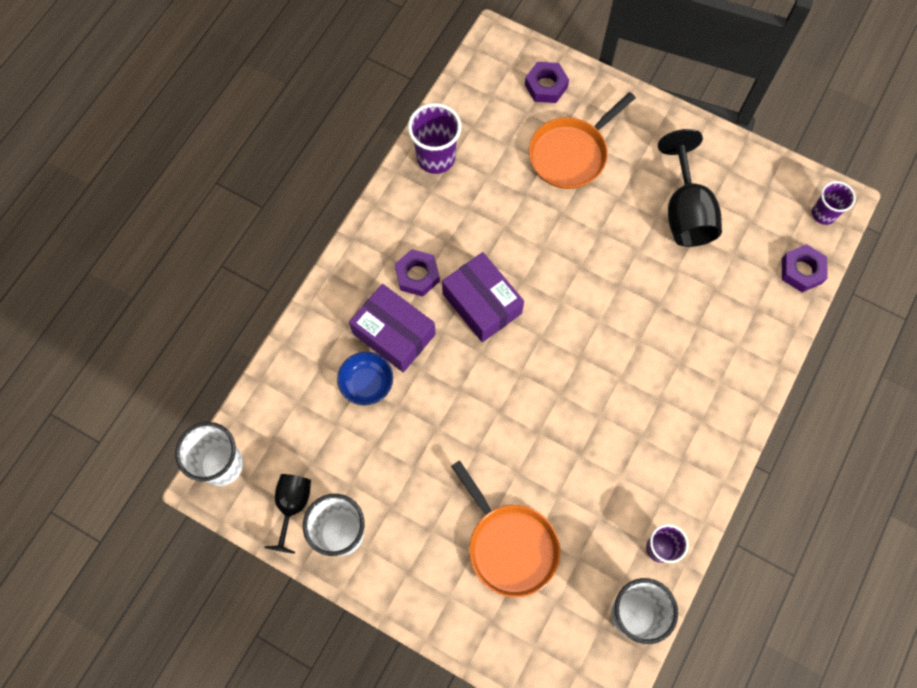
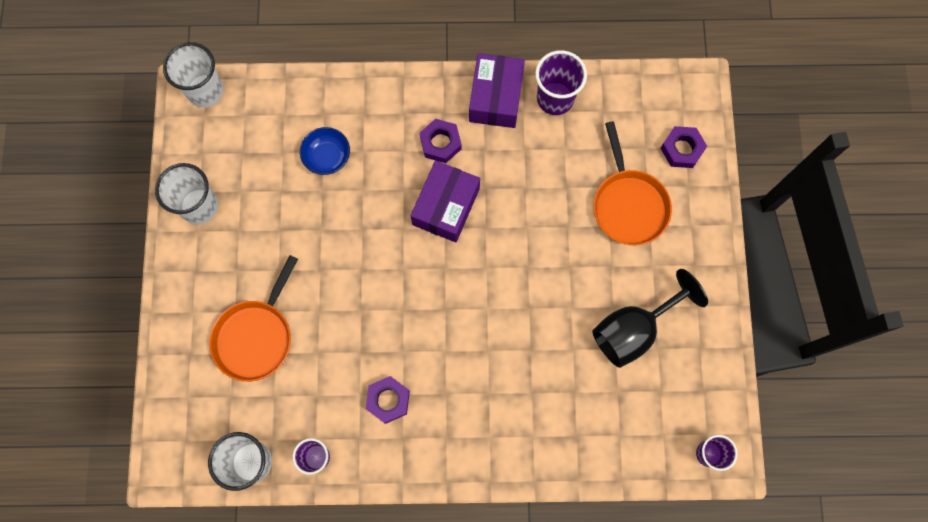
camera: 60 degrees right, 5 degrees up
black goblet [264,474,311,554] -> none
purple box [349,284,436,372] -> purple box moved to [469,53,525,128]
orange pan [529,92,636,189] -> orange pan turned 120 degrees counterclockwise [593,121,672,245]
purple nut [782,244,828,292] -> purple nut moved to [366,376,410,424]

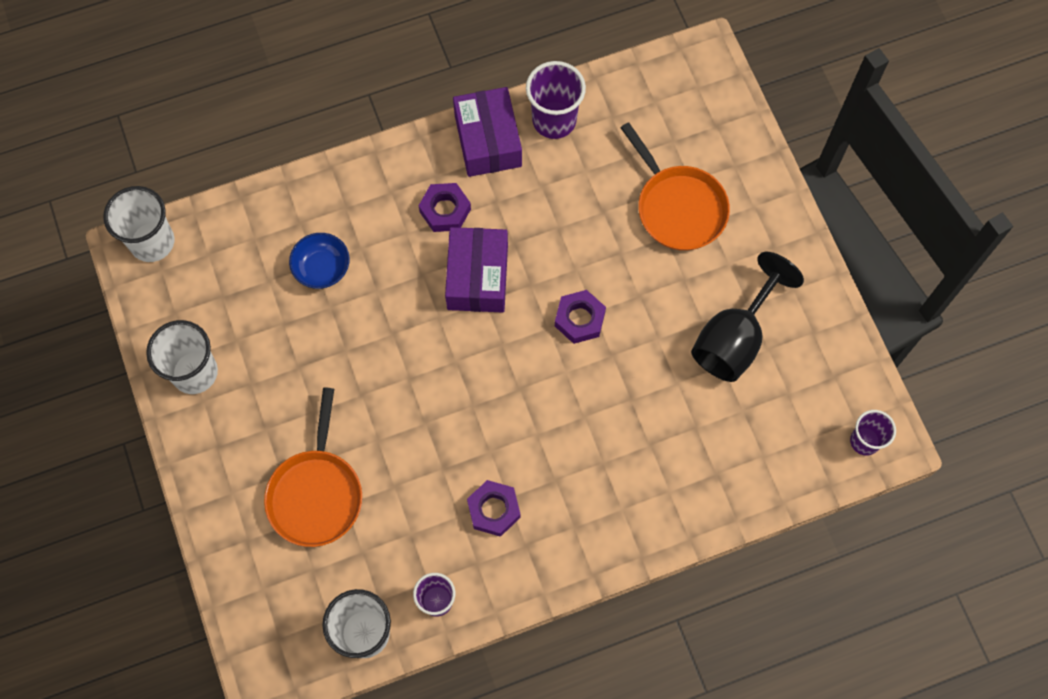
camera: 20 degrees left, 5 degrees down
purple nut [661,126,707,168] -> purple nut moved to [555,290,606,344]

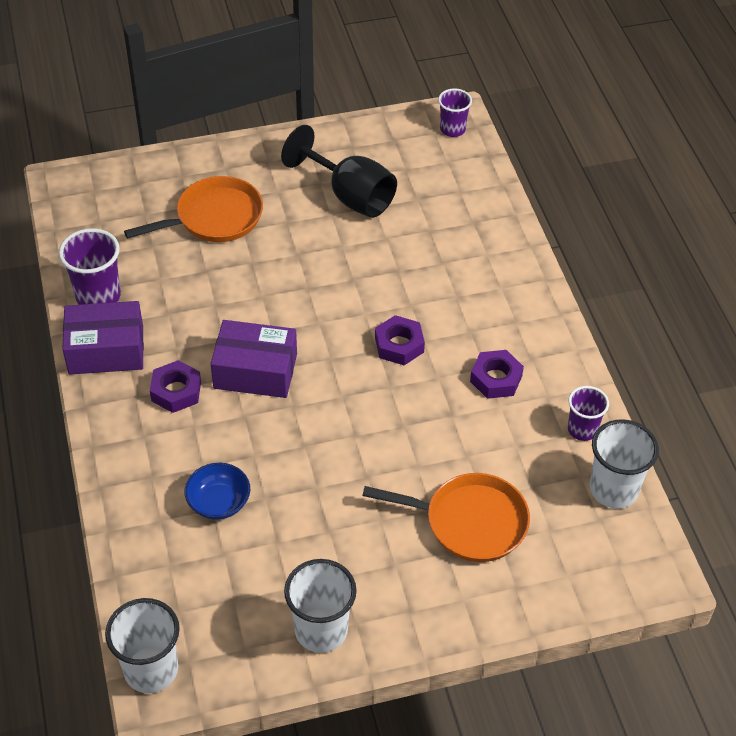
camera: 85 degrees left, 20 degrees down
purple nut [555,290,606,344] -> purple nut moved to [375,315,425,365]

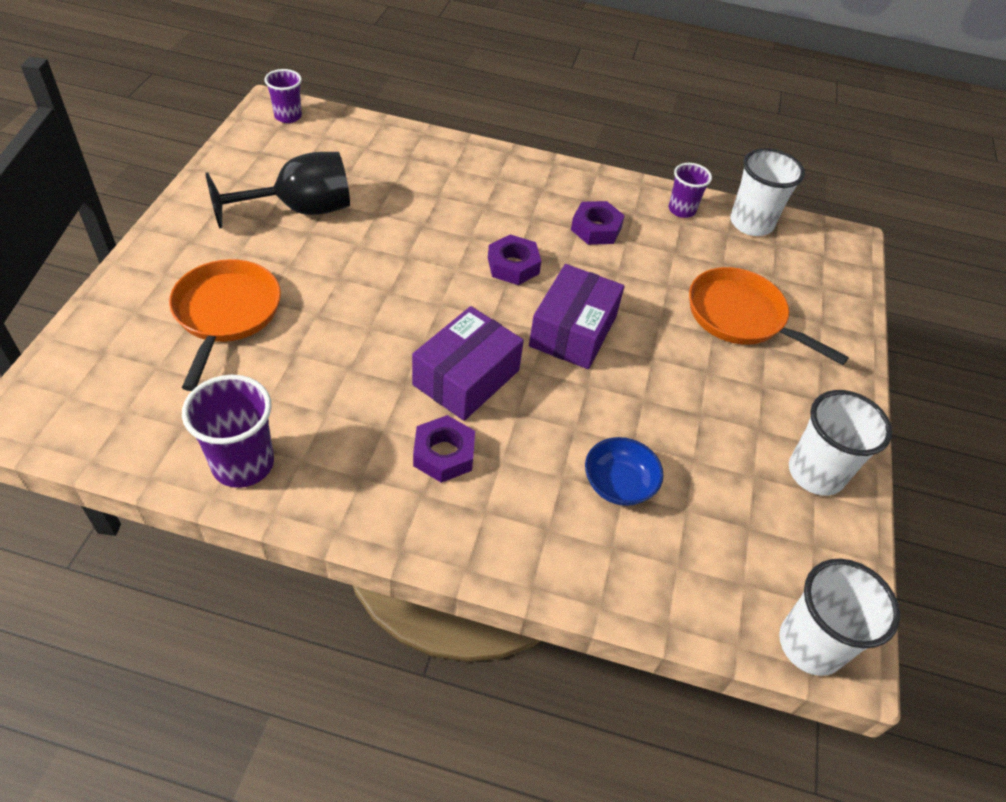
camera: 65 degrees left, 0 degrees up
purple box [62,301,144,375] -> purple box moved to [529,264,624,369]
orange pan [362,473,530,562] -> orange pan turned 90 degrees counterclockwise [689,267,849,365]

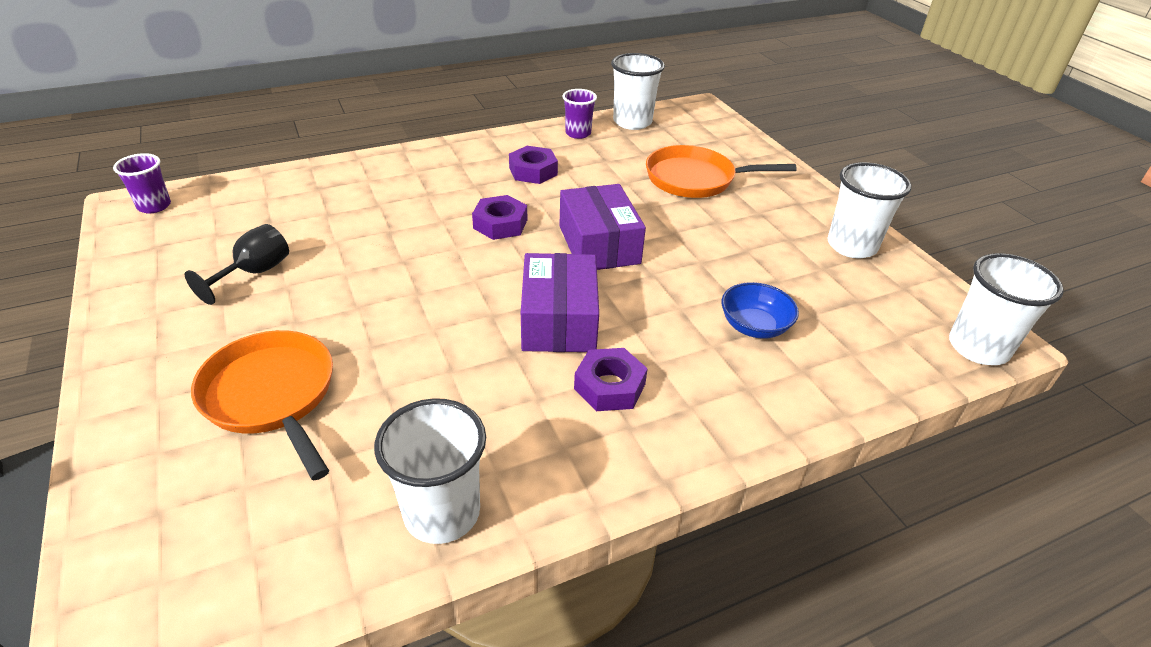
camera: 35 degrees left, 10 degrees down
purple cup [182,375,274,488] -> white cup [374,398,486,544]
black goblet [205,152,350,229] -> black goblet [185,224,289,305], size x0.61

